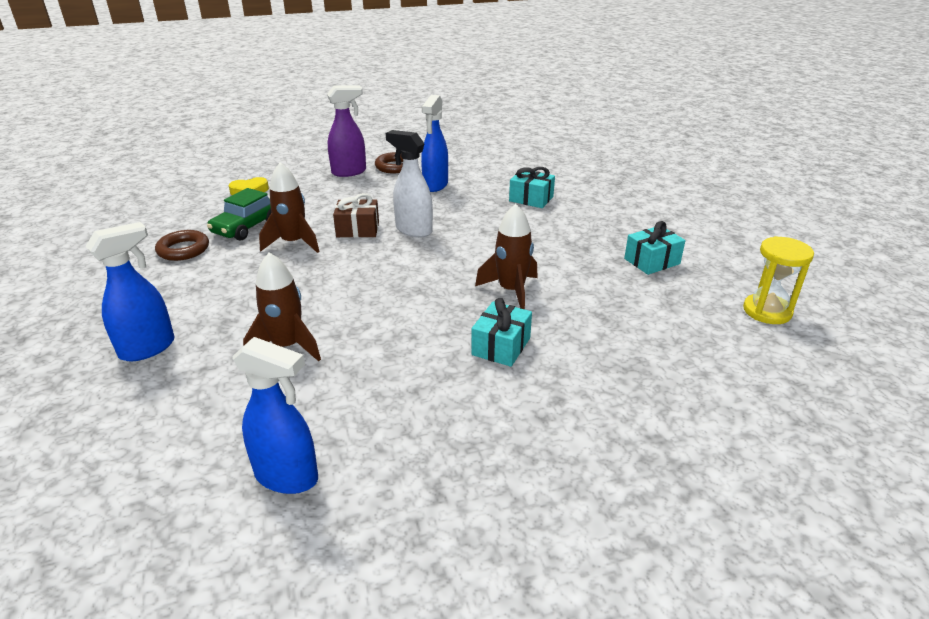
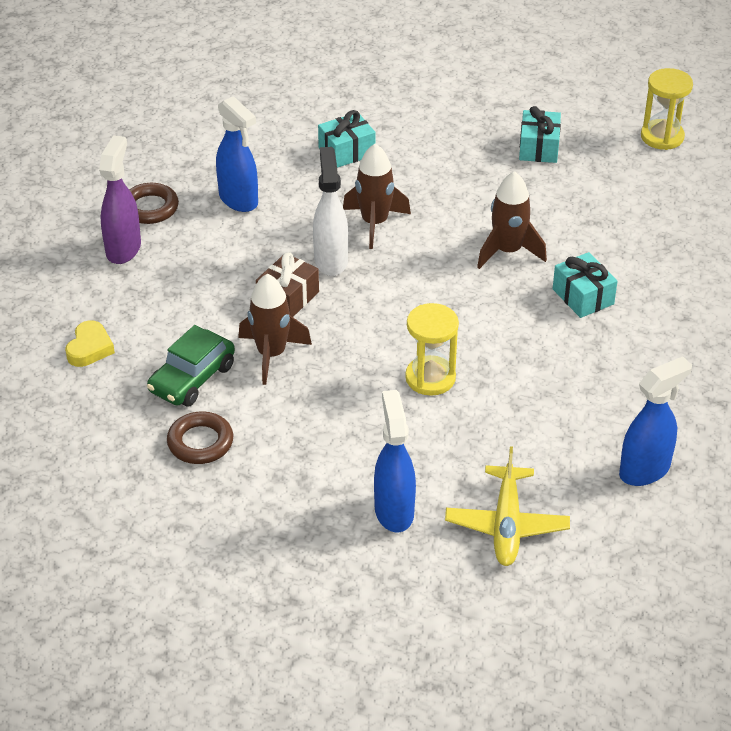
camera: 55 degrees left, 10 degrees up
green car [207,188,271,241] -> green car turned 60 degrees clockwise [147,325,235,407]
brown rocket [243,253,321,362] -> brown rocket moved to [343,143,411,249]
white spray bottle [386,130,433,237] -> white spray bottle turned 105 degrees clockwise [313,147,348,276]
none -> yellow hourglass [405,303,459,396]
none -> yellow plane [445,446,570,566]

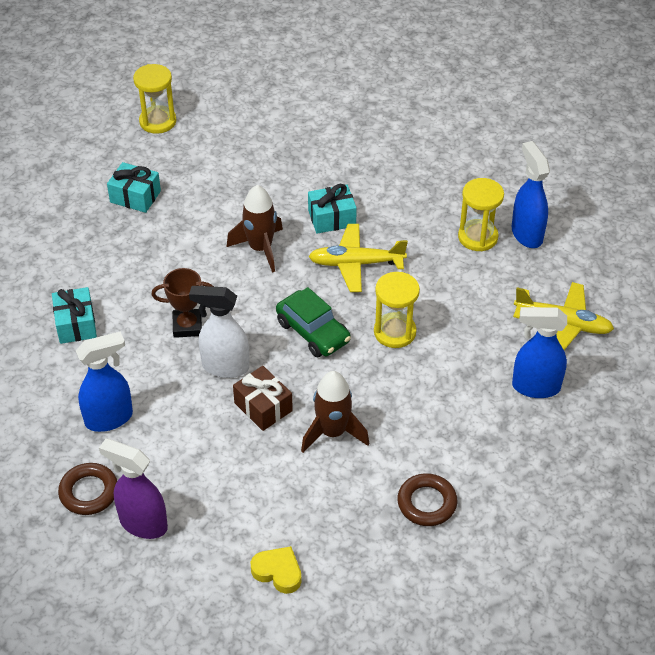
camera: 75 degrees left, 5 degrees up
green car [147,325,235,407] -> green car moved to [276,287,351,357]
brown rocket [343,143,411,249] -> brown trophy [151,268,214,338]
none -> yellow plane [308,224,408,292]
none -> yellow hourglass [458,178,504,251]

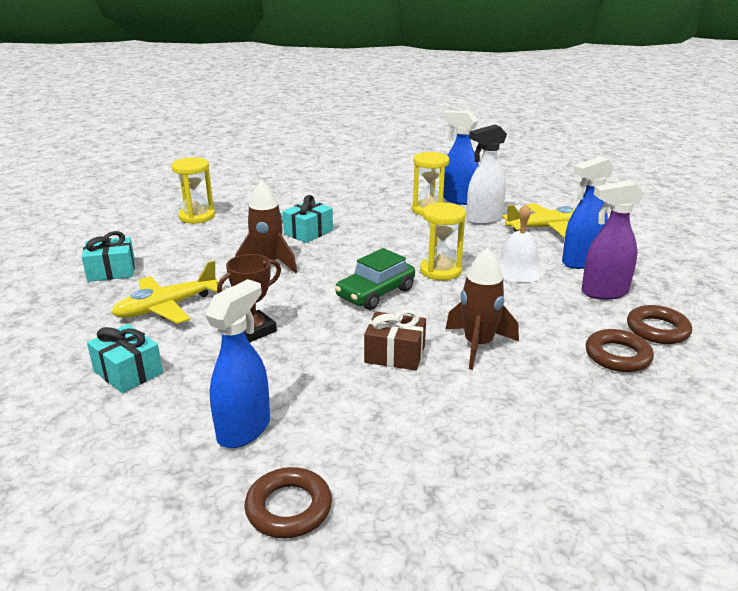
camera: 35 degrees left, 20 degrees down
purple spray bottle [99,438,168,539] -> purple spray bottle moved to [581,180,644,300]
yellow hourglass [133,64,176,134] -> yellow hourglass moved to [171,157,215,224]
white spray bottle [189,286,249,378] -> white spray bottle moved to [466,125,507,225]
yellow heart [251,546,302,594] -> none
green car [276,287,351,357] -> green car turned 120 degrees clockwise [335,248,415,310]
yellow plane [308,224,408,292] -> yellow plane moved to [111,261,218,324]
none -> white bell [497,204,545,282]
none -> brown ring [627,305,692,344]

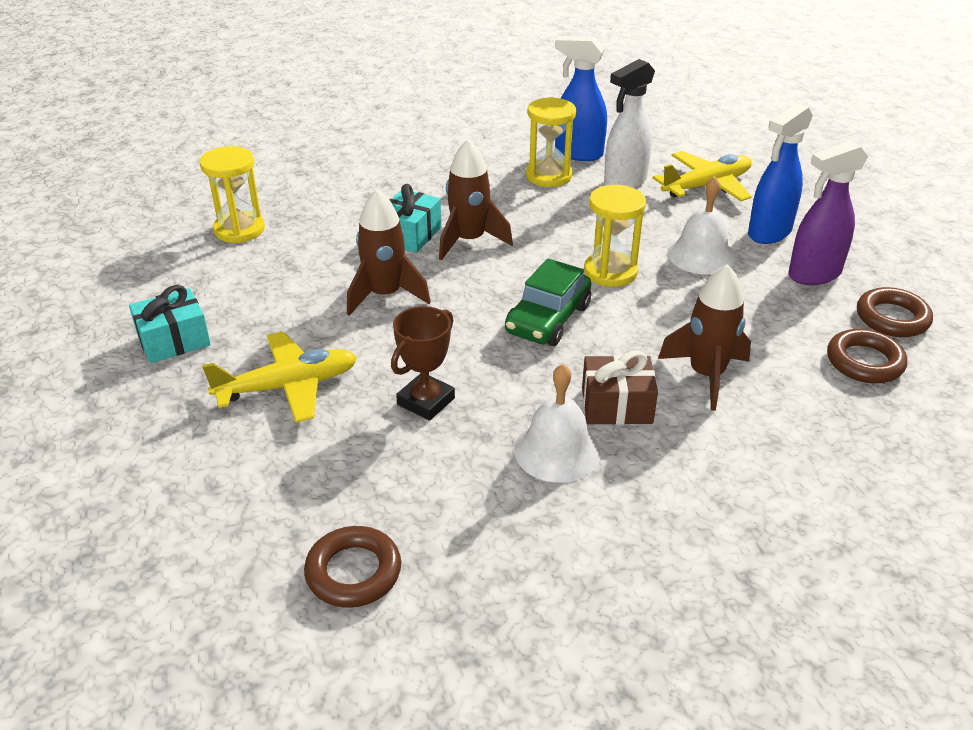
camera: 15 degrees left, 10 degrees up
turquoise gift [87,324,163,393] -> none
yellow plane [111,261,218,324] -> yellow plane turned 150 degrees counterclockwise [202,331,357,423]
blue spray bottle [205,279,270,448] -> none
brown ring [244,467,332,538] -> brown ring moved to [304,526,401,608]
none -> brown rocket [439,139,513,260]
none -> white bell [514,364,601,483]

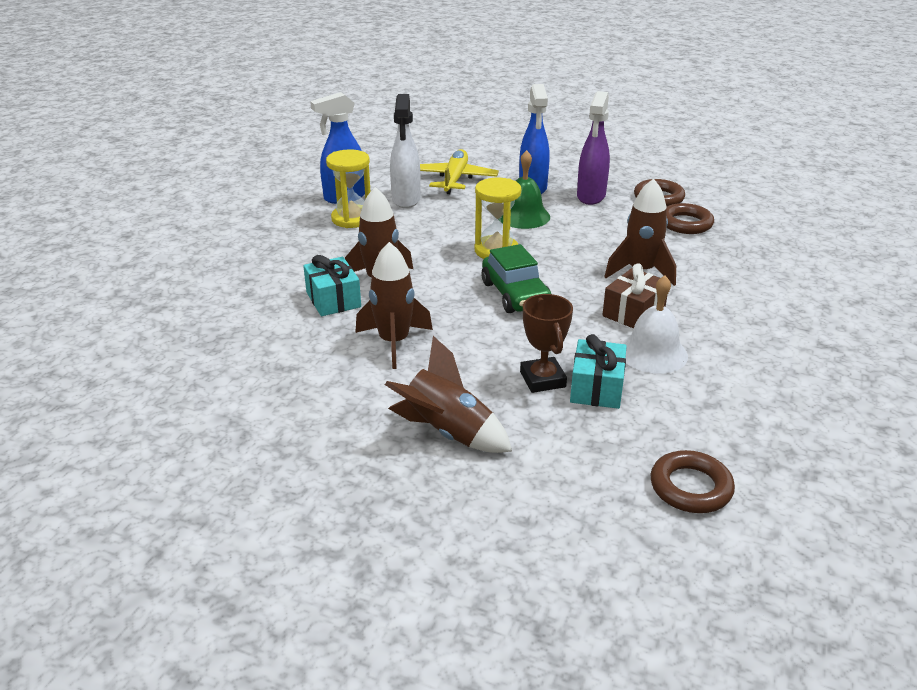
camera: 50 degrees left, 5 degrees down
turquoise gift [129,285,211,363] -> turquoise gift moved to [570,334,627,409]
yellow hourglass [200,146,265,243] -> none
yellow plane [202,331,357,423] -> brown rocket [385,336,512,453]
white bell [667,176,736,275] -> green bell [500,150,550,229]

